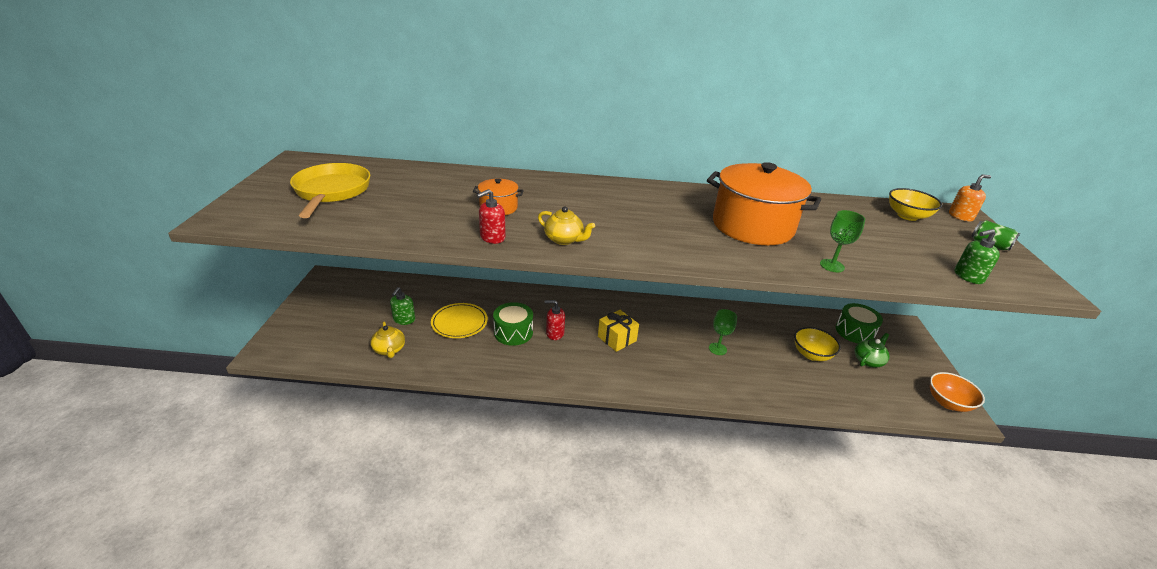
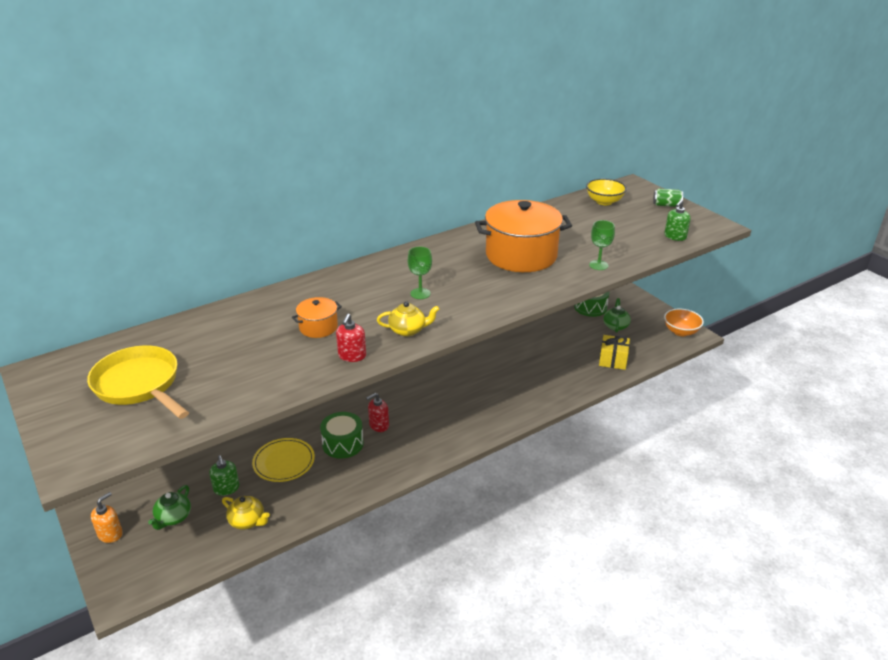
camera: 35 degrees left, 0 degrees up
yellow gift [598,310,639,352] -> yellow gift moved to [599,335,630,370]
green goblet [709,309,737,355] -> green goblet moved to [408,247,432,299]
yellow bowl [794,327,841,361] -> none
orange soap dispenser [949,174,991,222] -> orange soap dispenser moved to [91,492,123,543]
none -> green teapot [148,485,191,530]

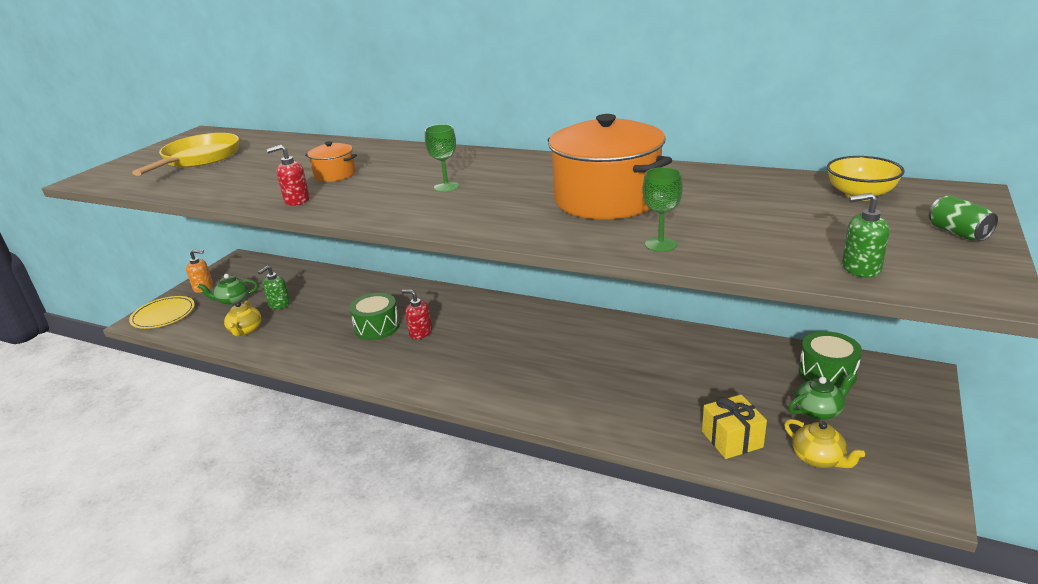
camera: 60 degrees right, 5 degrees down
yellow plate [252,438,315,482] -> yellow plate moved to [129,296,195,329]
yellow teapot [377,301,439,337] -> yellow teapot moved to [784,419,865,468]
orange bowl [664,309,704,336] -> none

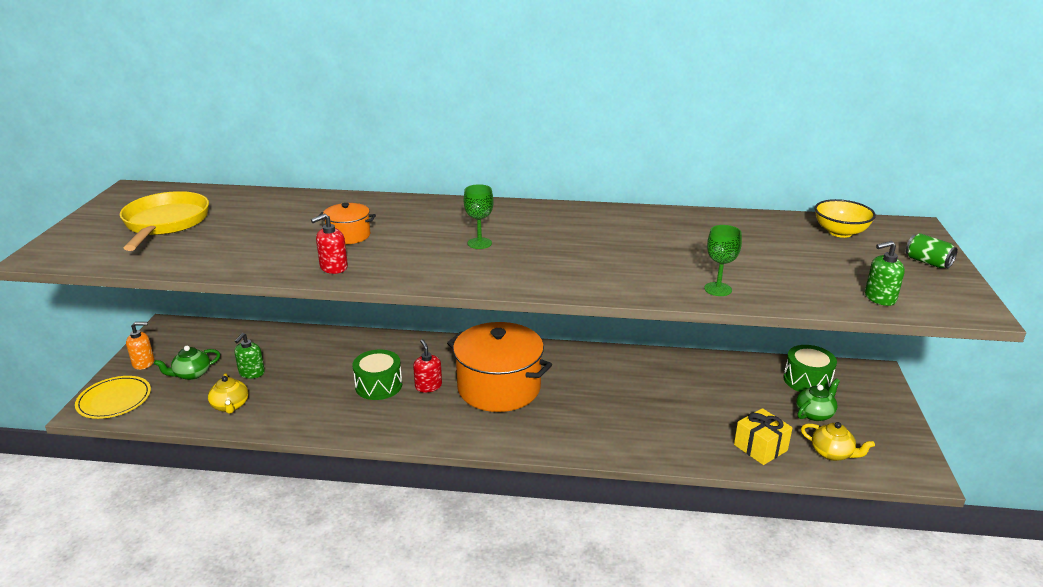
camera: 20 degrees left, 0 degrees up
red soap dispenser [401,290,432,339] -> red soap dispenser turned 60 degrees clockwise [413,339,442,392]
orange pot [548,114,672,219] -> orange pot moved to [447,322,552,412]

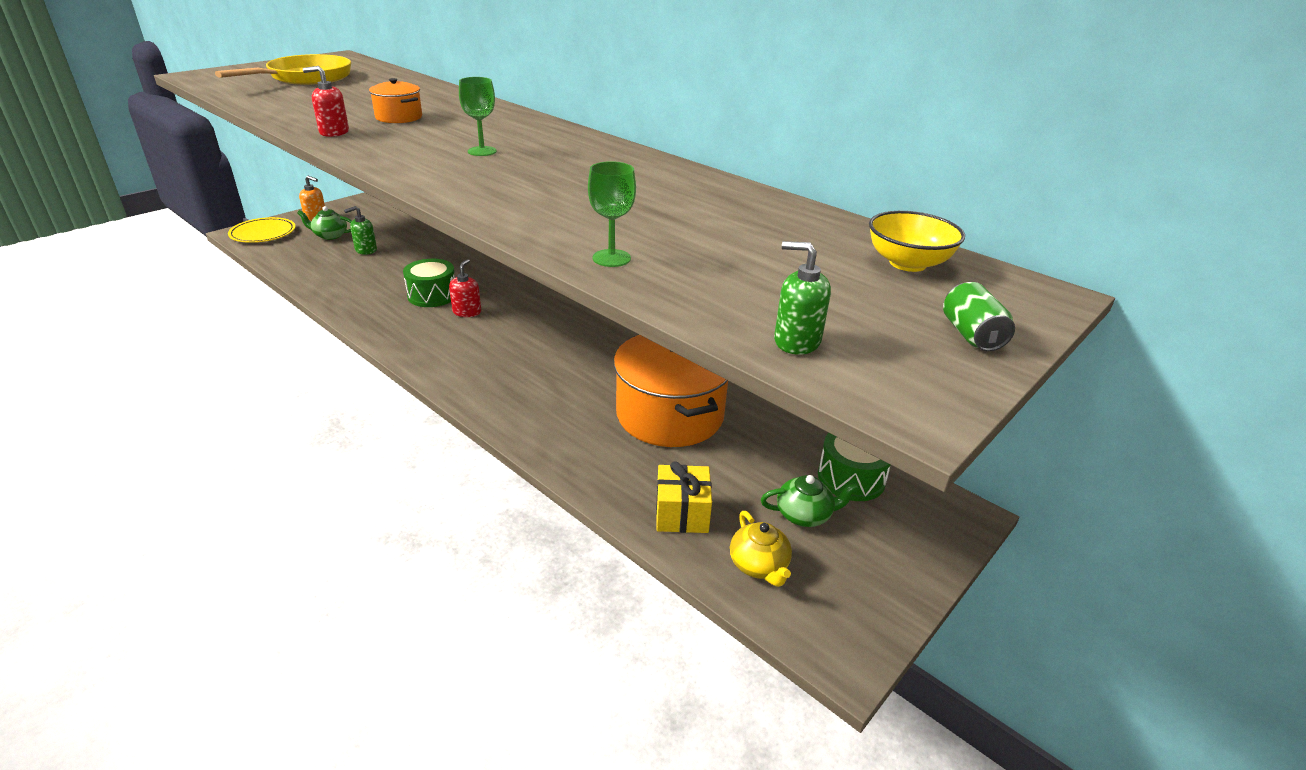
camera: 35 degrees right, 5 degrees up
yellow teapot [208,373,248,414] -> none
orange pot [447,322,552,412] -> orange pot moved to [613,335,728,447]

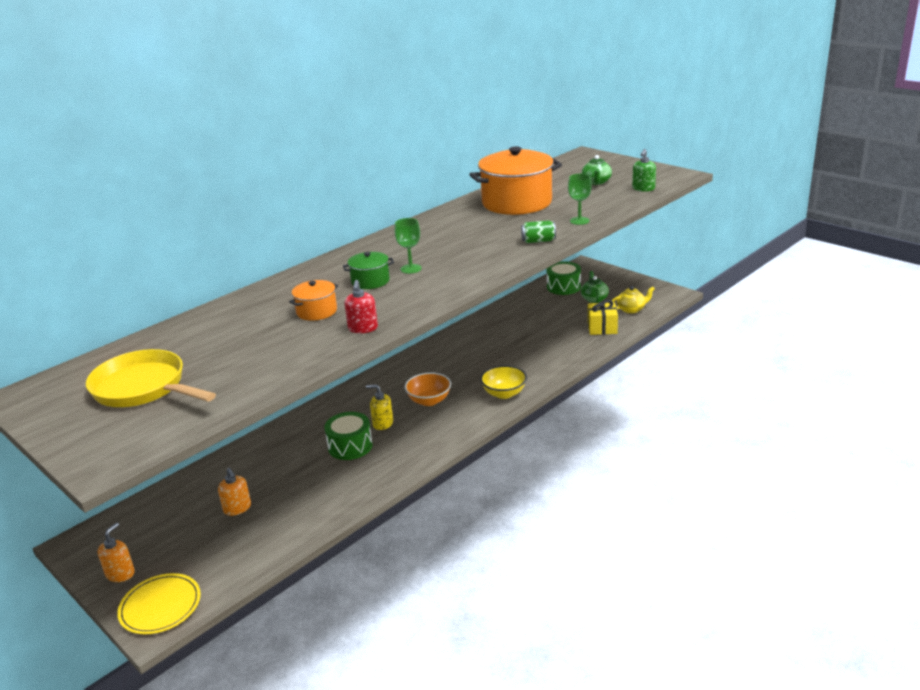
camera: 85 degrees left, 5 degrees down
green teapot [297,206,352,240] -> green teapot moved to [582,155,612,185]
green soap dispenser [344,206,377,255] -> orange soap dispenser [218,468,251,516]
red soap dispenser [449,259,481,317] -> yellow soap dispenser [366,384,393,430]
orange pot [613,335,728,447] -> orange pot moved to [469,146,562,215]
yellow bowl [869,211,965,272] -> yellow bowl moved to [480,365,527,399]
green can [943,282,1015,351] -> green can moved to [521,220,556,243]
none -> green pot [343,252,394,289]
none -> orange bowl [405,372,451,406]

